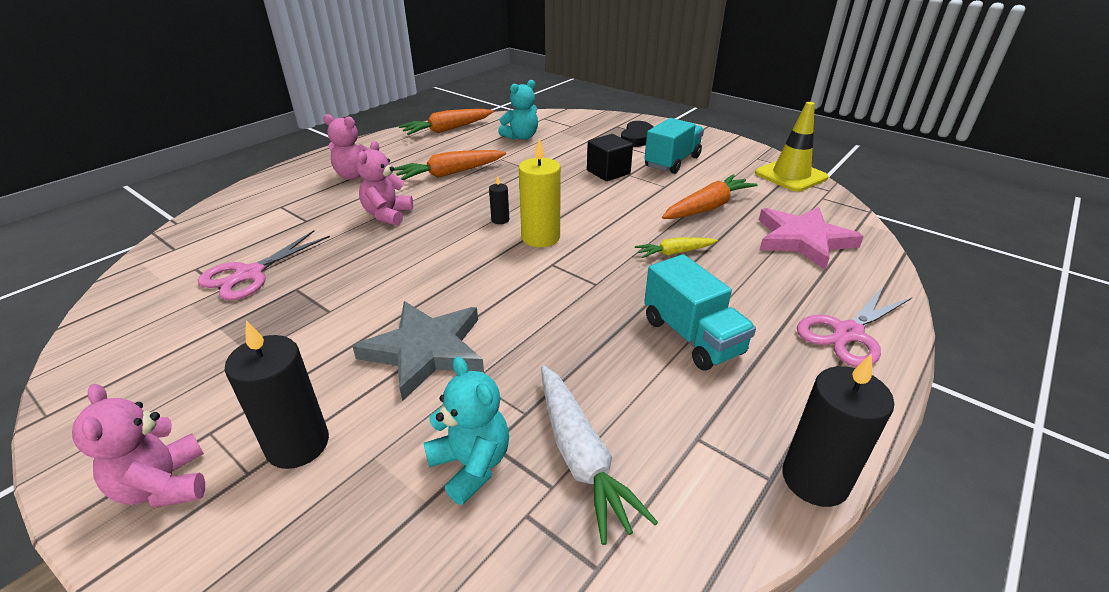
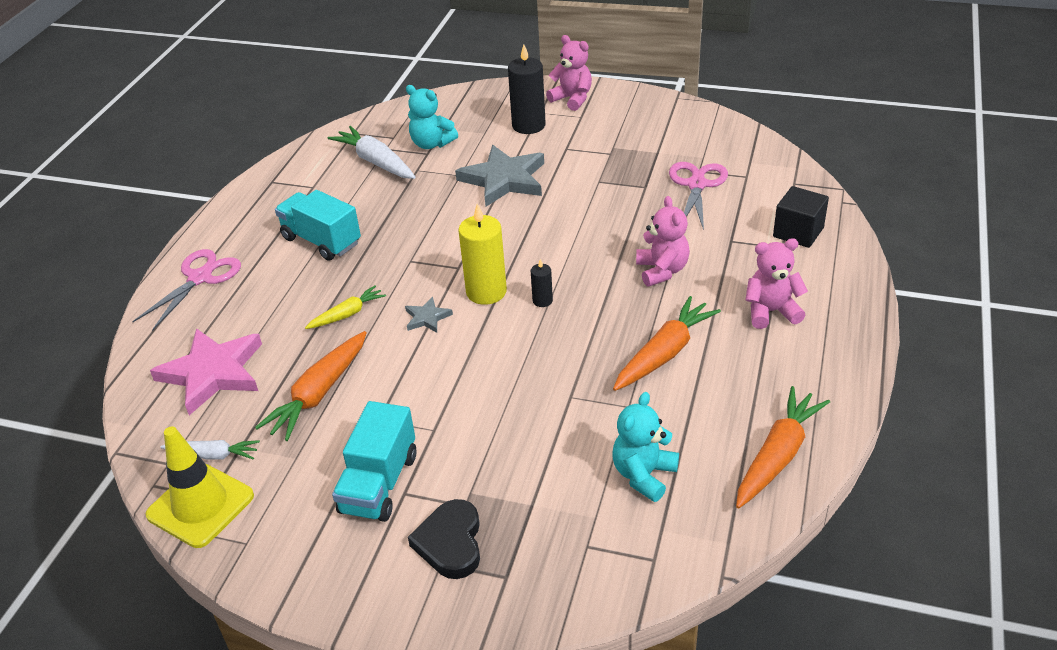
camera: 160 degrees right, 5 degrees up
black cube [587,134,633,181] -> black cube moved to [773,186,829,248]
black candle [782,354,894,507] -> none
none -> white carrot [161,440,260,460]
none -> grey star [405,297,453,333]

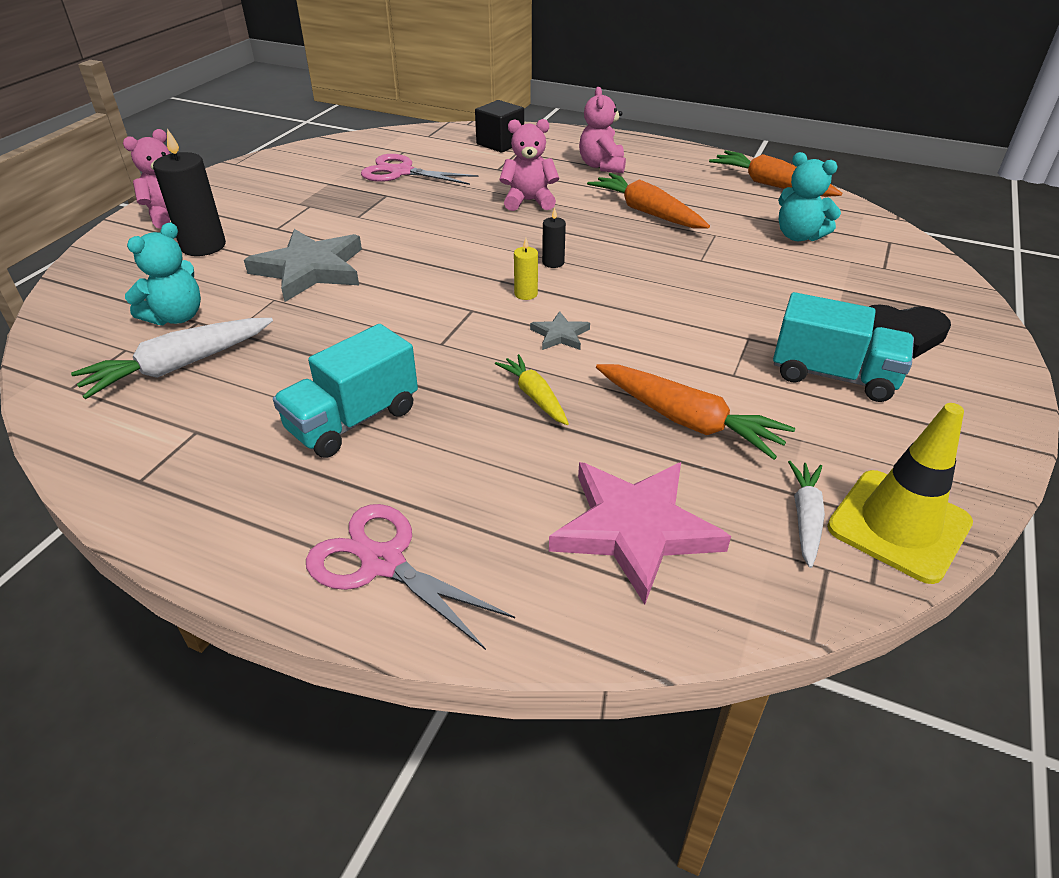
camera: 85 degrees left, 0 degrees up
yellow candle [458,204,507,305] -> yellow candle [514,238,538,300], size x0.49

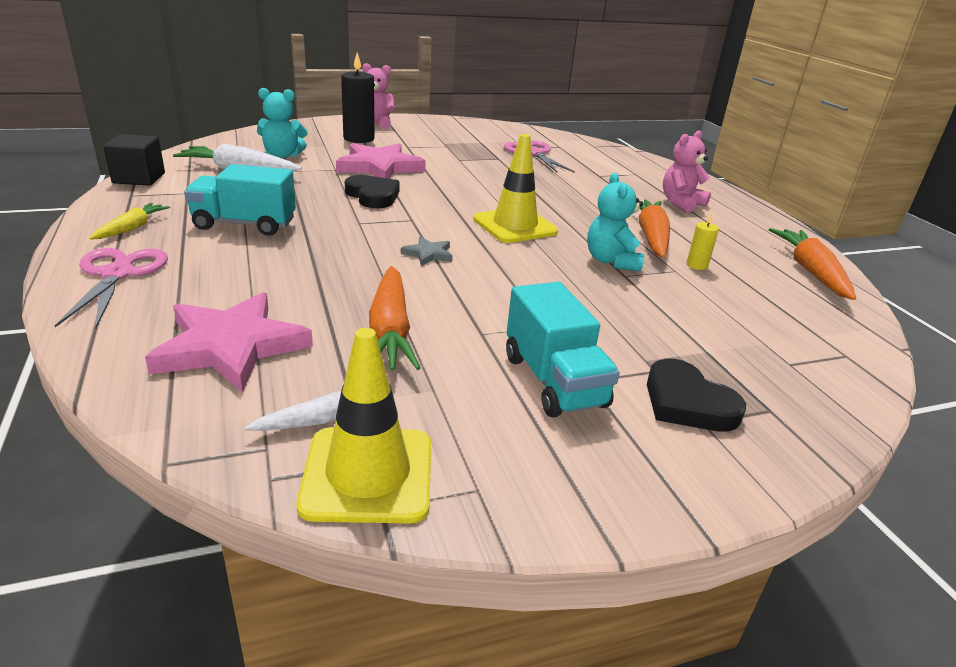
camera: 45 degrees right, 10 degrees down
grey star [244,229,362,302] -> pink star [336,143,426,179]
black cube [475,100,524,153] -> black cube moved to [104,134,165,185]
yellow carrot [495,354,569,425] -> yellow carrot moved to [90,203,170,239]
pink teddy bear [499,119,559,211] -> none
yellow candle [514,238,538,300] -> yellow candle moved to [687,212,719,270]
black candle [542,208,566,268] -> yellow traffic cone [473,134,558,243]
turquoise teddy bear [778,152,841,241] -> turquoise teddy bear moved to [587,173,644,271]
none -> black heart [345,175,400,208]

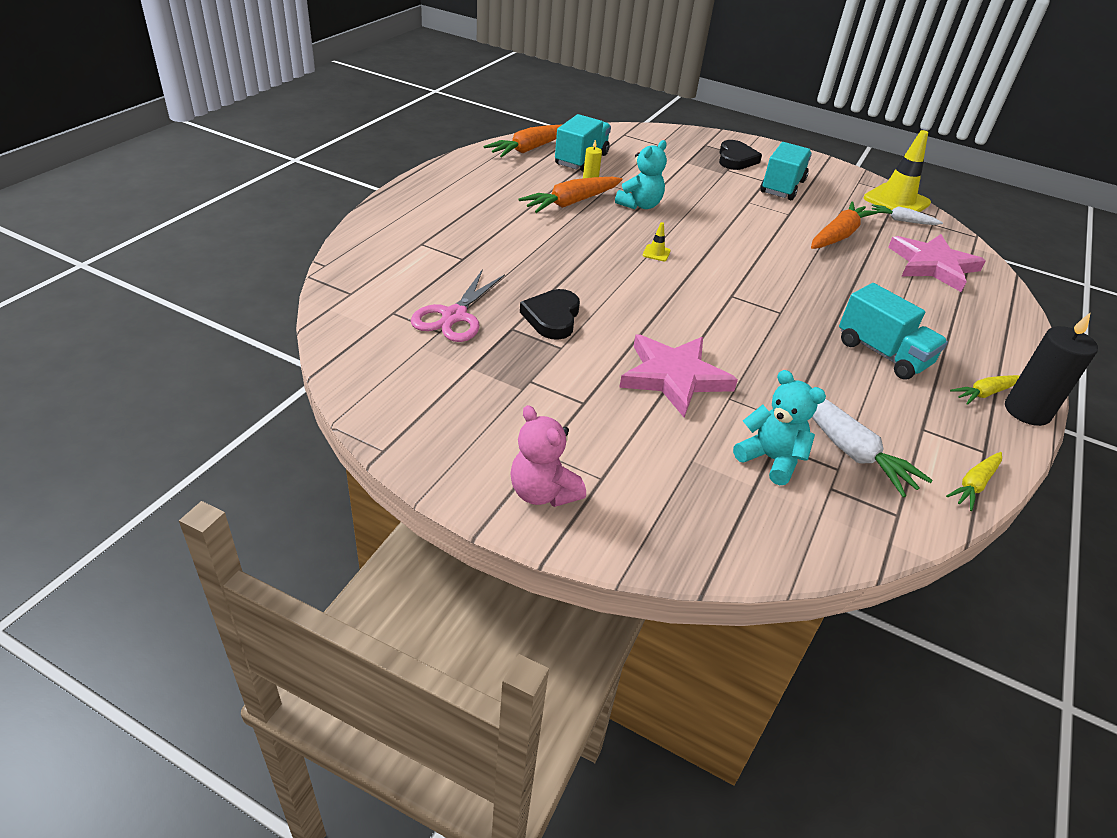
camera: 135 degrees left, 10 degrees up
pink scissors [55,248,168,329] -> none
black cube [104,134,165,185] -> yellow carrot [946,452,1002,511]
black candle [341,53,374,143] -> black candle moved to [1005,312,1098,426]
black heart [345,175,400,208] -> black heart moved to [520,289,580,340]
grey star [401,237,453,266] -> none
yellow traffic cone [473,134,558,243] -> yellow traffic cone [643,222,671,261], size x0.40
pink teddy bear [663,130,711,212] -> none
none -> turquoise truck [555,114,611,172]

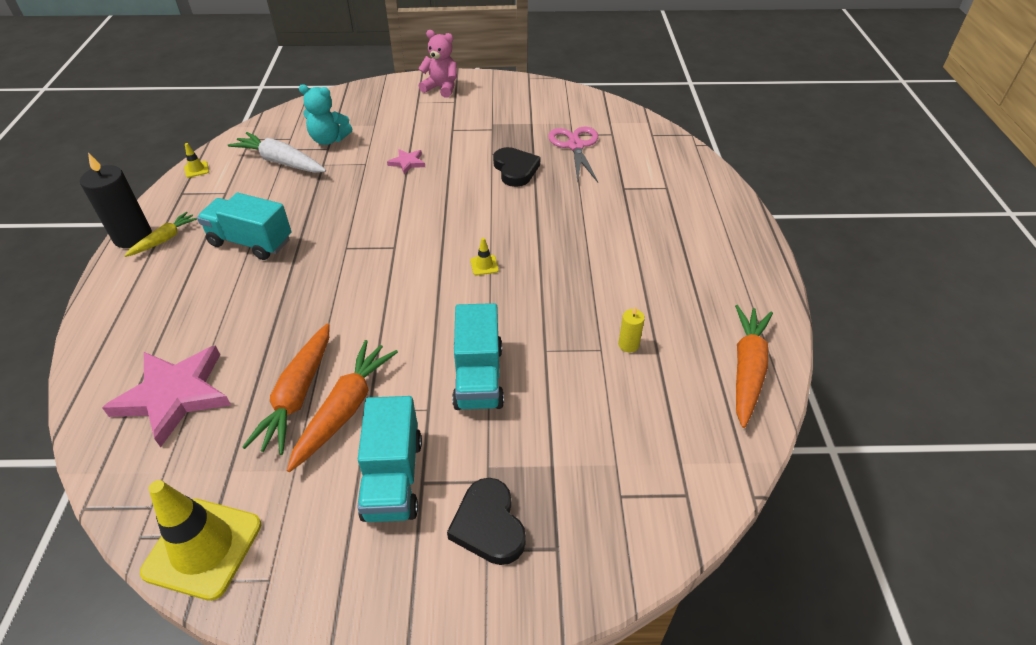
camera: 155 degrees right, 5 degrees up
orange carrot [518,177,622,213] -> orange carrot moved to [287,340,398,472]
turquoise truck [555,114,611,172] -> turquoise truck moved to [452,303,504,410]
turquoise teddy bear [615,140,667,209] -> none
pink star [619,335,738,417] -> pink star [387,149,425,174], size x0.46
white carrot [872,204,943,225] -> none
yellow carrot [946,452,1002,511] -> yellow traffic cone [184,143,209,178]

